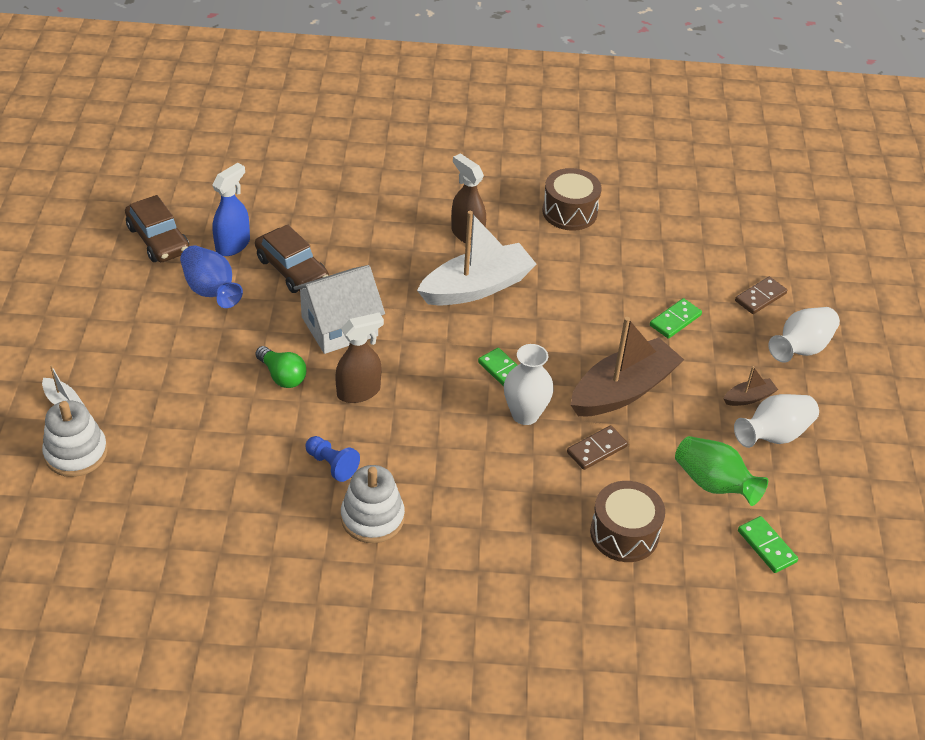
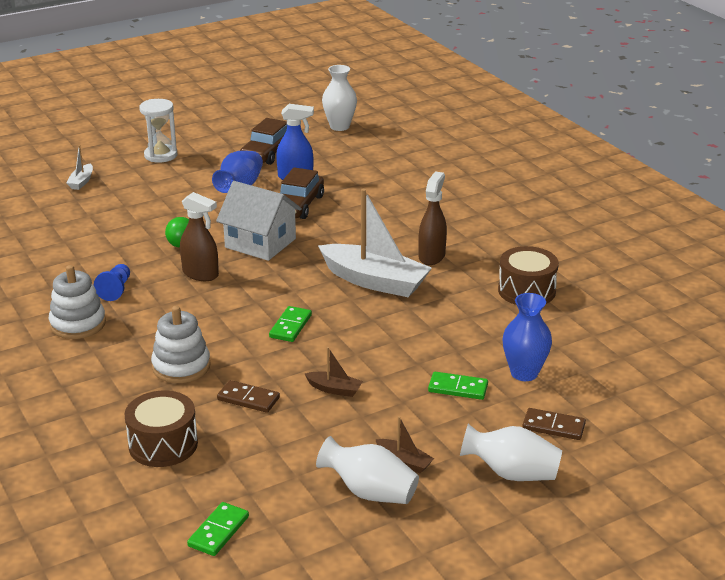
camera: 60 degrees right, 15 degrees down
white stacking toy [42,401,108,477] -> white stacking toy moved to [151,306,211,383]
white vase [504,344,554,425] -> white vase moved to [322,65,357,131]
brown boat [571,317,684,416] -> brown boat [305,347,363,397], size x0.44
green vase [675,436,768,506] -> none
none -> white hourglass [139,99,178,163]
none -> blue vase [502,293,552,381]

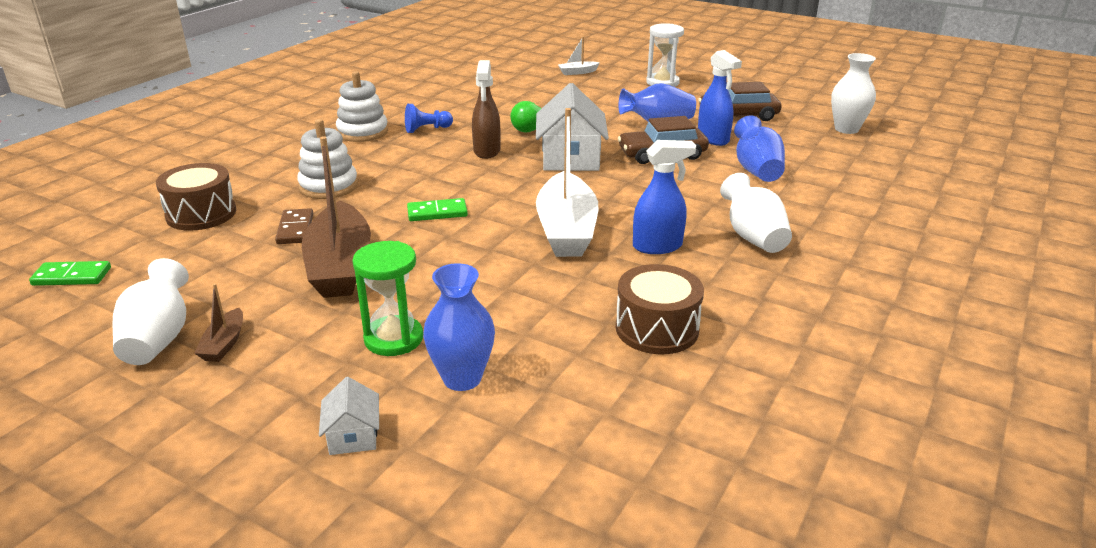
camera: 60 degrees right, 0 degrees up
brown boat [305,347,363,397] -> brown boat [302,136,371,298], size x2.29
brown spray bottle [418,171,447,265] -> blue spray bottle [633,140,696,254]
green domino [428,372,488,400] -> green hourglass [352,241,423,356]
white vase [460,424,562,481] -> white vase moved to [720,173,792,253]
brown domino [522,408,586,440] -> white house [319,377,379,455]
none -> blue vase [734,115,785,182]

